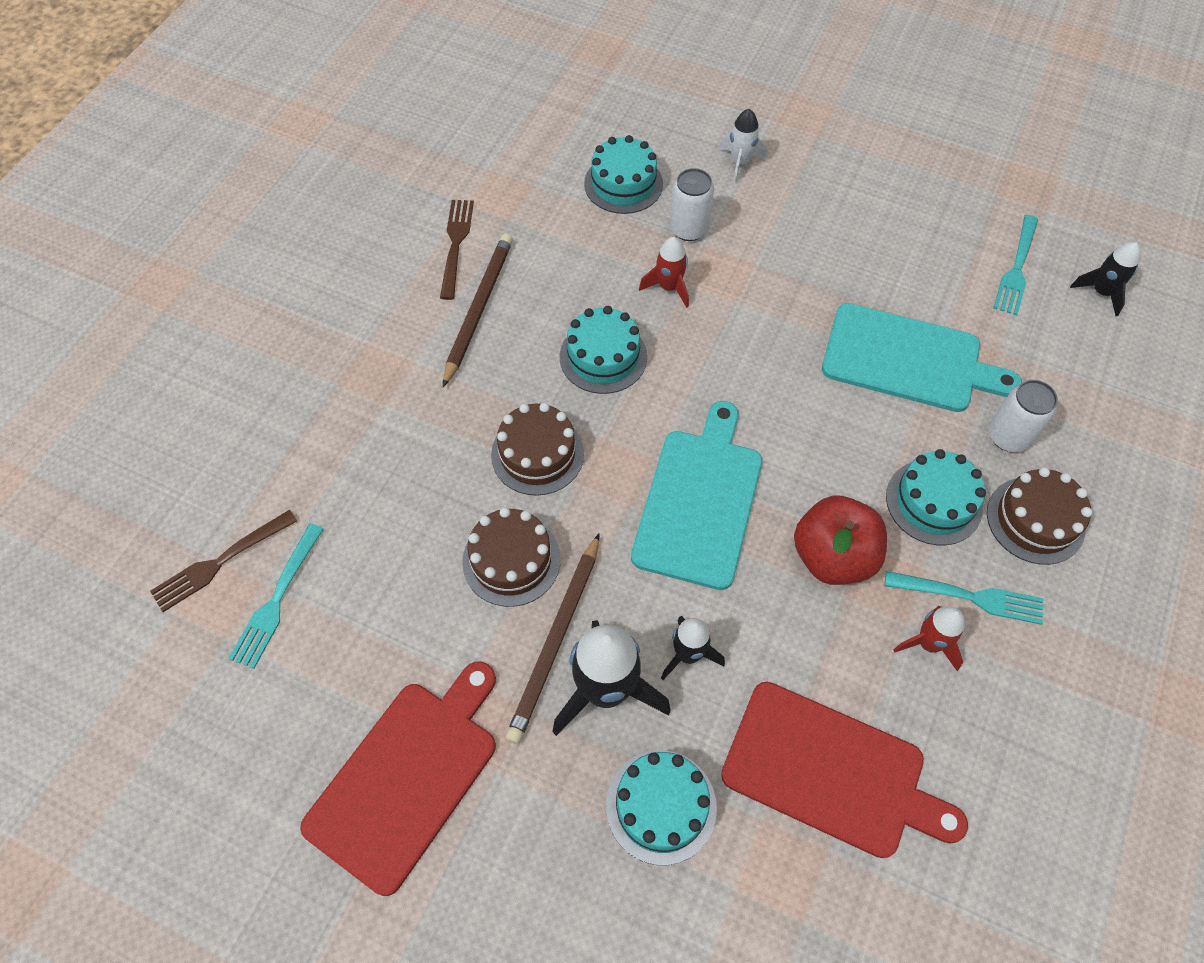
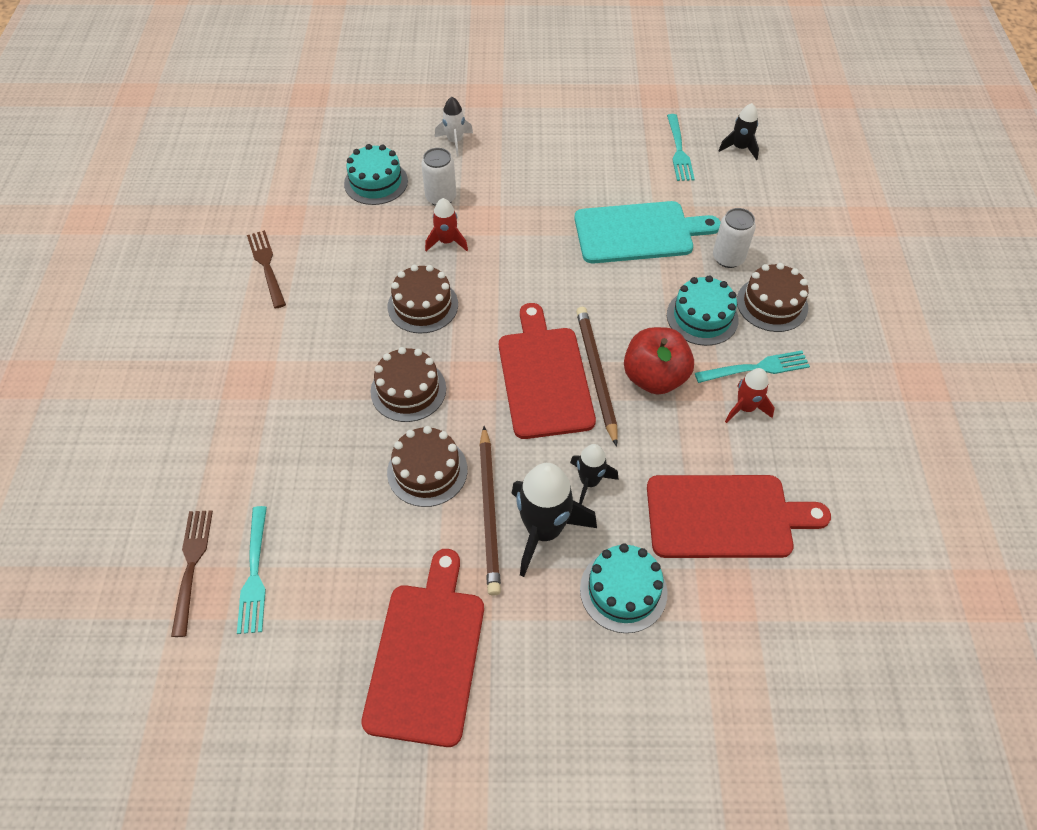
camera: 25 degrees left, 5 degrees down
brown fork [150,510,297,612] -> brown fork turned 150 degrees clockwise [171,510,213,637]
brown pencil [443,234,513,387] -> brown pencil moved to [576,307,618,447]
turquoise cake [560,306,647,394] -> brown cake [388,265,458,333]
turquoise cutting board [631,401,762,590] -> red cutting board [499,303,596,439]

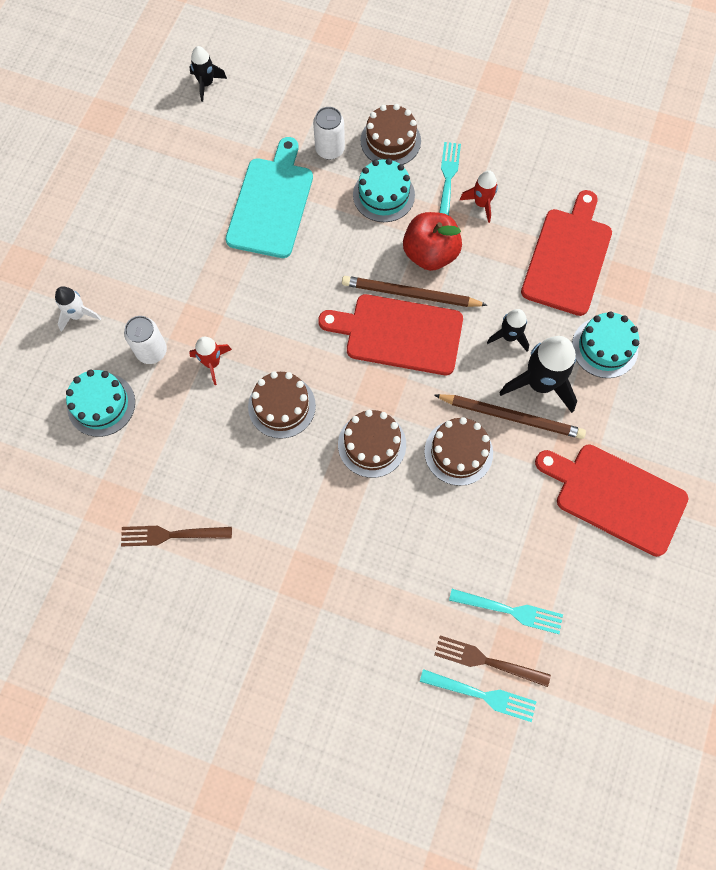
camera: 70 degrees left, 15 degrees up
turquoise fork [667,114,695,181] -> turquoise fork moved to [420,669,537,722]

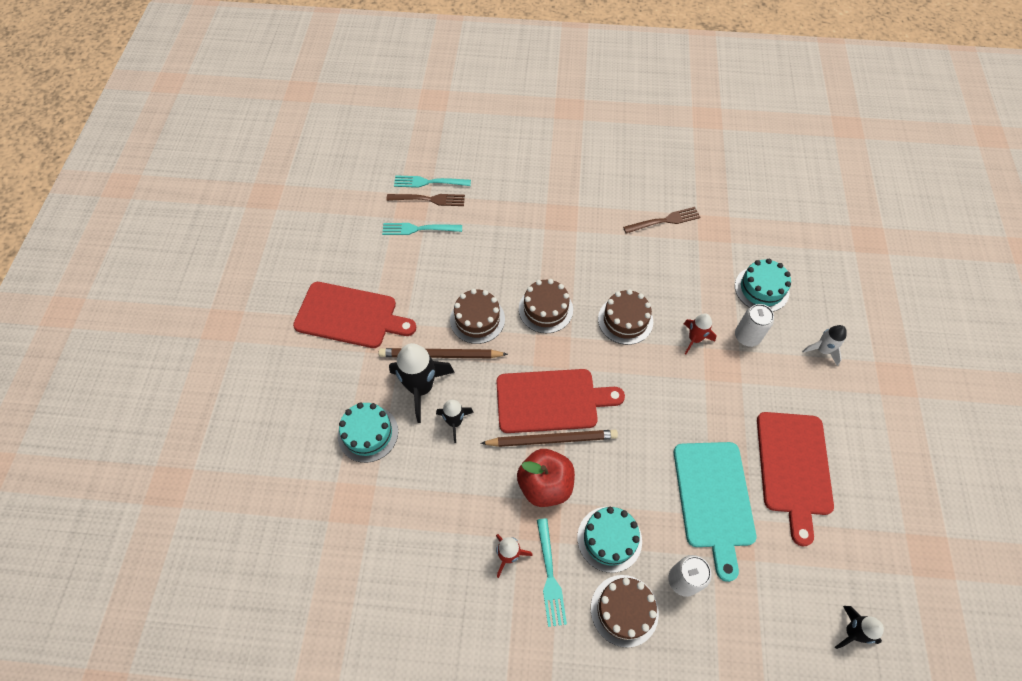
camera: 165 degrees right, 10 degrees down
red cutting board [521,190,612,316] -> red cutting board moved to [757,412,834,546]

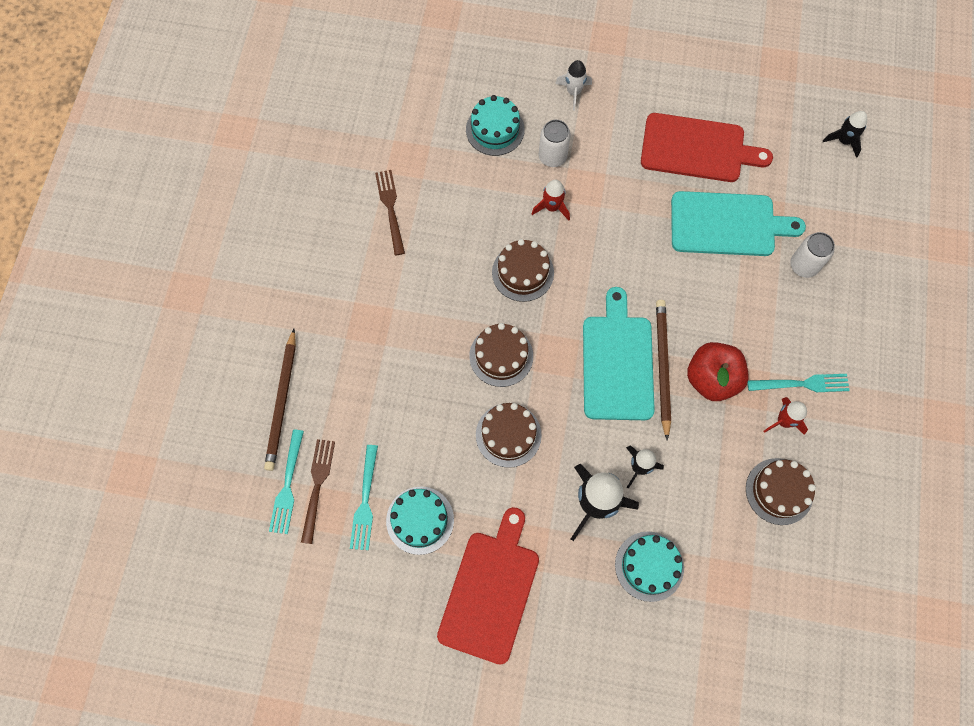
camera: 85 degrees left, 10 degrees up
brown pencil [379,348,508,358] -> brown pencil moved to [264,329,296,471]
red cutting board [496,369,625,433] -> turquoise cutting board [583,287,655,420]
turquoise cake [577,507,642,573] -> turquoise cake moved to [386,487,454,555]
brown cake [591,575,659,648] -> brown cake moved to [746,458,816,525]

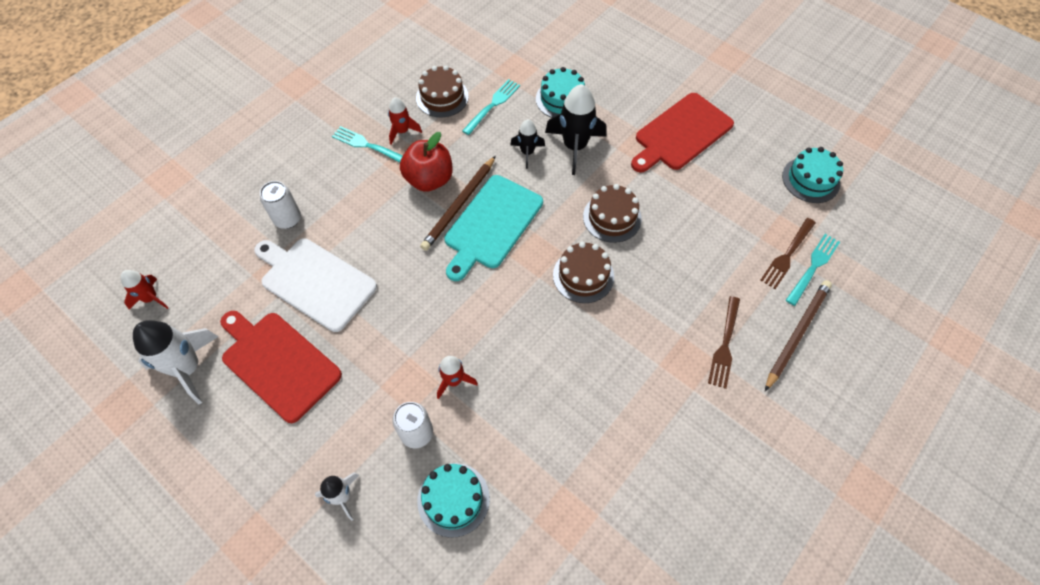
camera: 150 degrees left, 10 degrees down
turquoise fork [350,445,378,550] -> turquoise fork moved to [462,79,520,135]
brown fork [375,170,405,255] -> brown fork moved to [708,296,740,389]
turquoise cake [386,487,454,555] -> turquoise cake moved to [782,147,843,203]
brown cake [492,239,554,302] -> none
turquoise cutting board [671,191,806,256] -> white cutting board [254,238,377,332]
black rocket [823,111,867,158] -> red rocket [121,270,169,309]
none -> white rocket [133,320,219,404]

